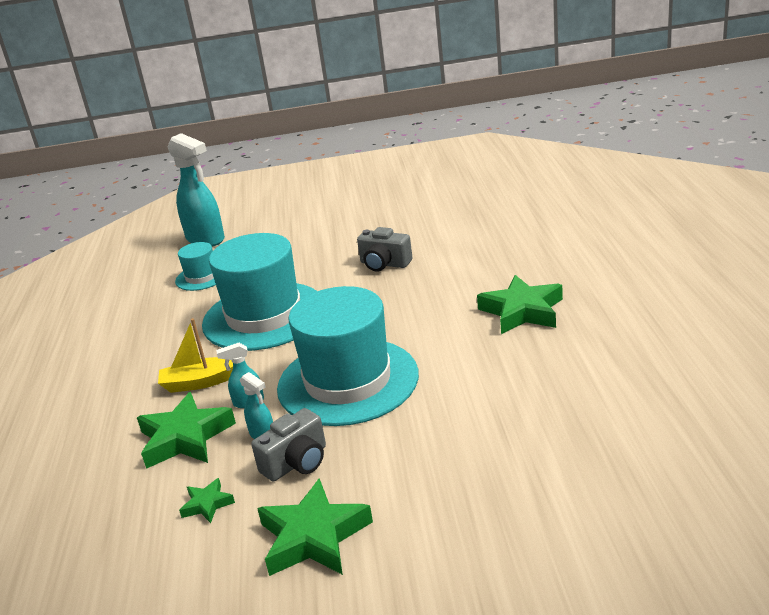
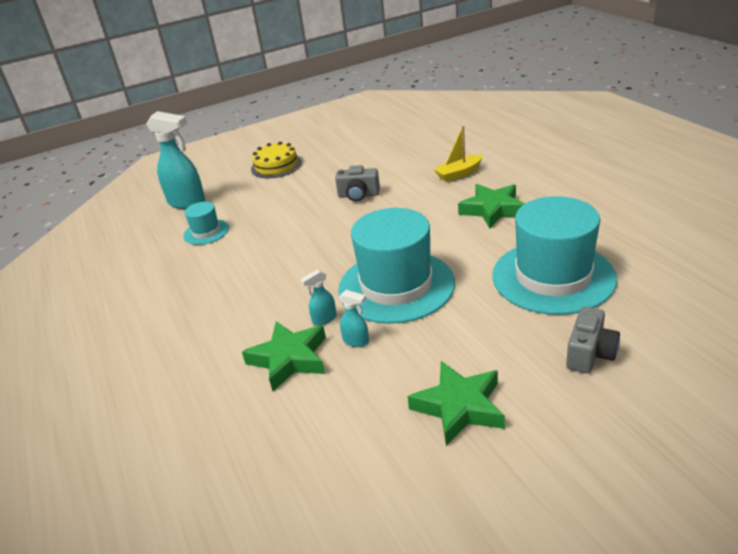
camera: 20 degrees left, 5 degrees up
yellow boat [158,318,233,393] -> yellow boat moved to [434,126,483,182]
green star [179,478,235,523] -> none
turquoise hat [202,233,317,351] -> turquoise hat moved to [492,196,617,315]
grey camera [251,408,326,481] -> grey camera moved to [566,306,620,373]
none -> yellow cake [251,142,302,178]

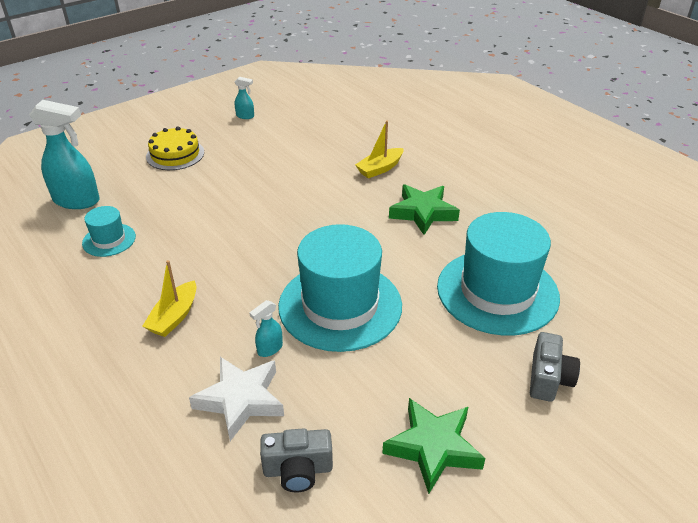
camera: 15 degrees left, 5 degrees up
green star [242,321,326,391] -> white star [189,357,284,441]
grey camera [335,165,380,202] -> grey camera moved to [260,428,333,492]
turquoise spray bottle [339,290,369,347] -> turquoise spray bottle moved to [235,76,254,119]
none -> yellow boat [142,260,196,337]

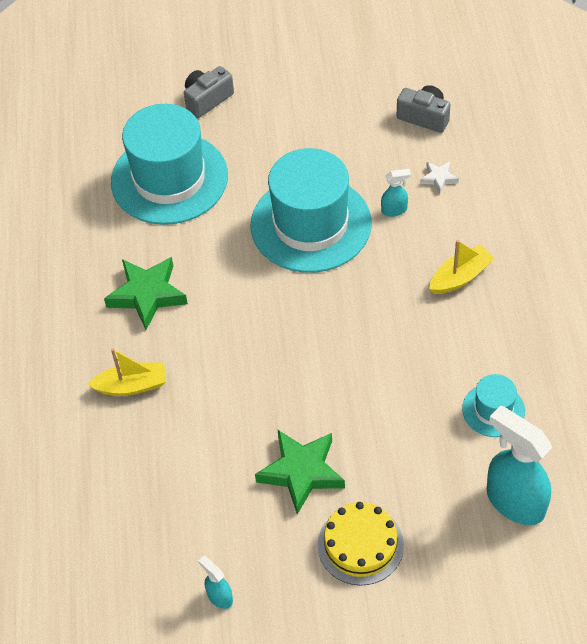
camera: 145 degrees left, 15 degrees up
white star [189,357,284,441] -> white star [420,162,459,194], size x0.49
green star [382,398,485,494] -> green star moved to [255,430,345,514]

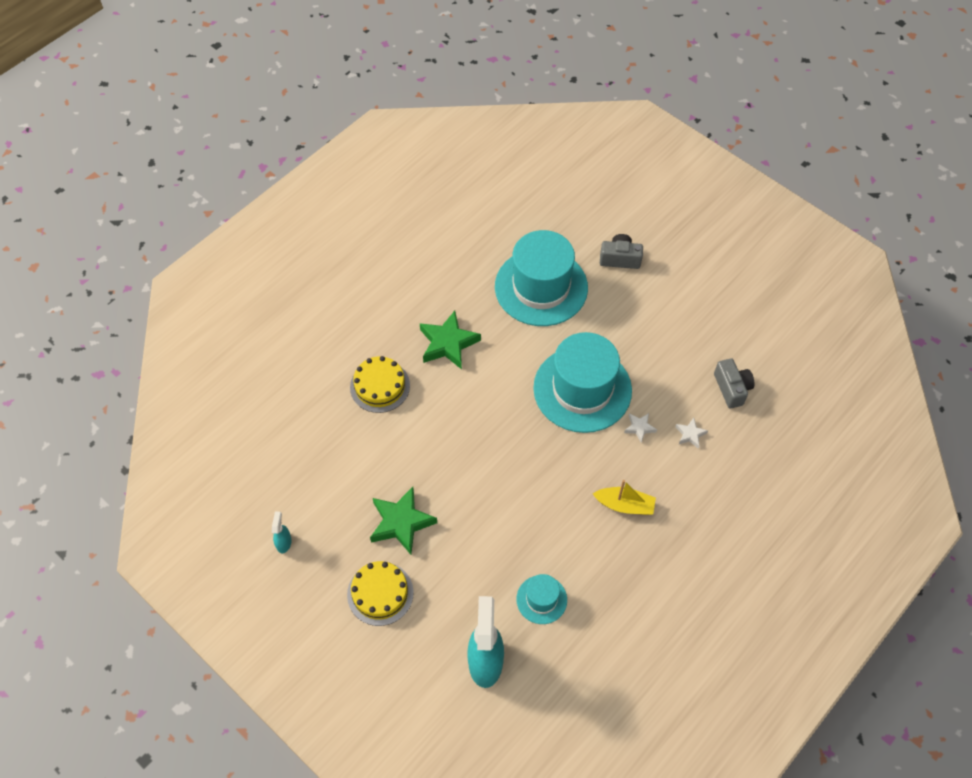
camera: 45 degrees right, 5 degrees up
yellow boat [87,348,166,396] -> yellow cake [350,356,410,413]
turquoise spray bottle [381,169,411,217] -> white star [624,413,657,443]

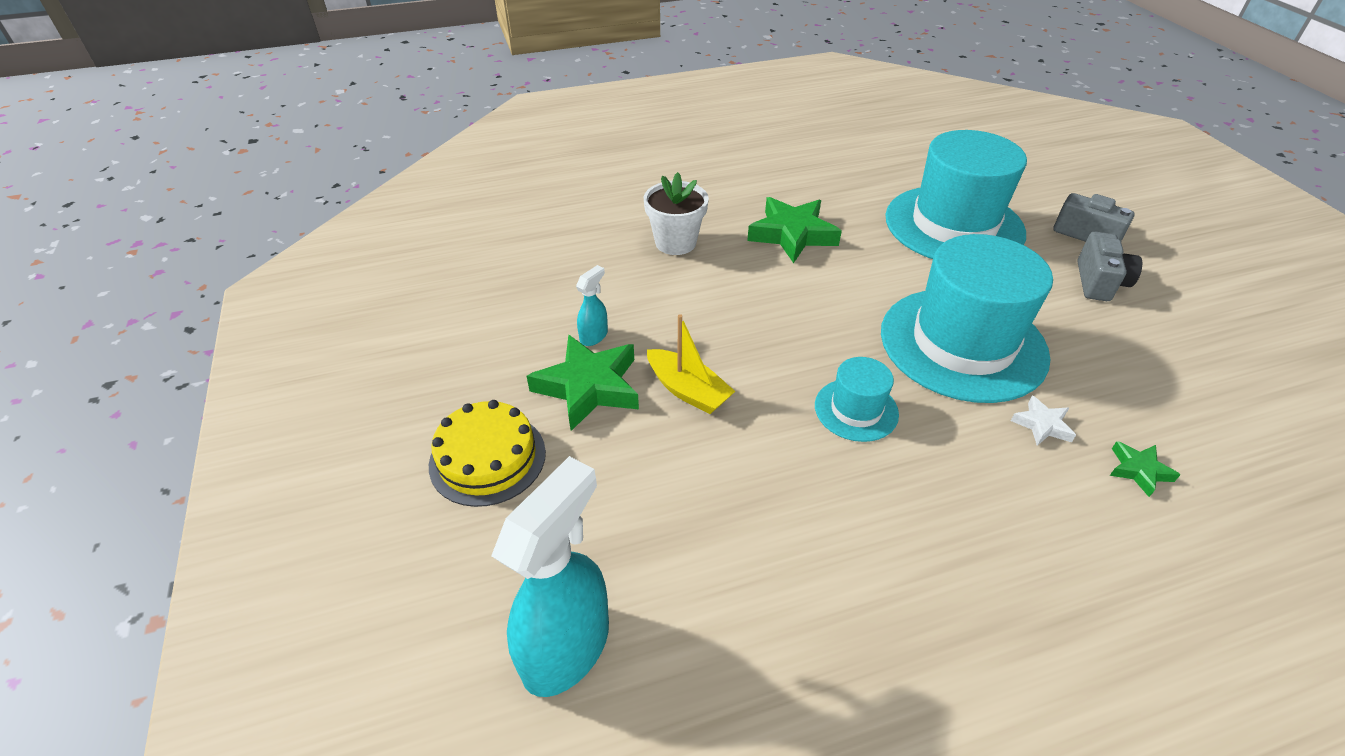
camera: 30 degrees right, 15 degrees down
turquoise spray bottle [272,511,292,553] -> turquoise spray bottle moved to [576,265,608,346]
yellow cake [350,356,410,413] -> white flower pot [644,172,709,255]
turquoise hat [516,574,567,624] -> turquoise hat moved to [815,357,899,442]
yellow boat [593,480,656,515] -> yellow boat moved to [647,314,735,414]
white star [675,418,708,449] -> green star [1110,441,1180,497]
grey camera [714,358,755,408] -> grey camera moved to [1077,232,1142,301]

